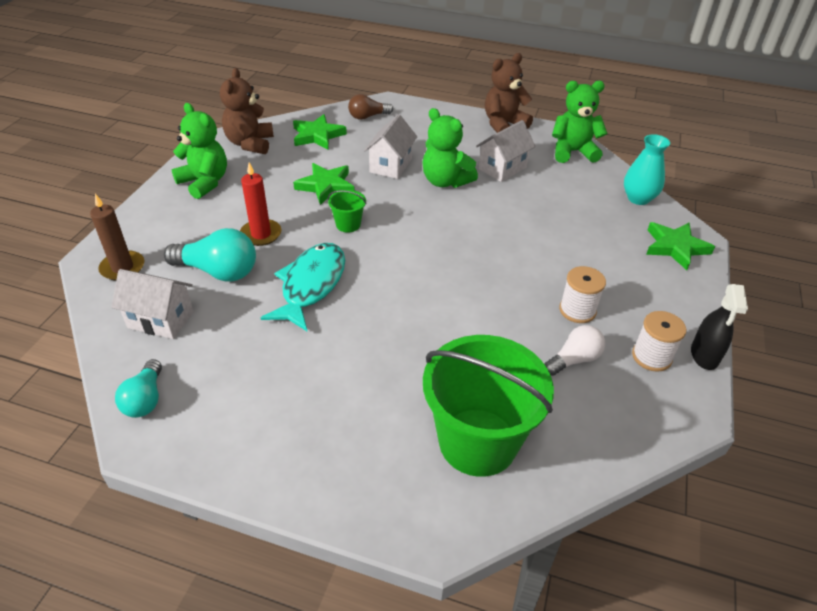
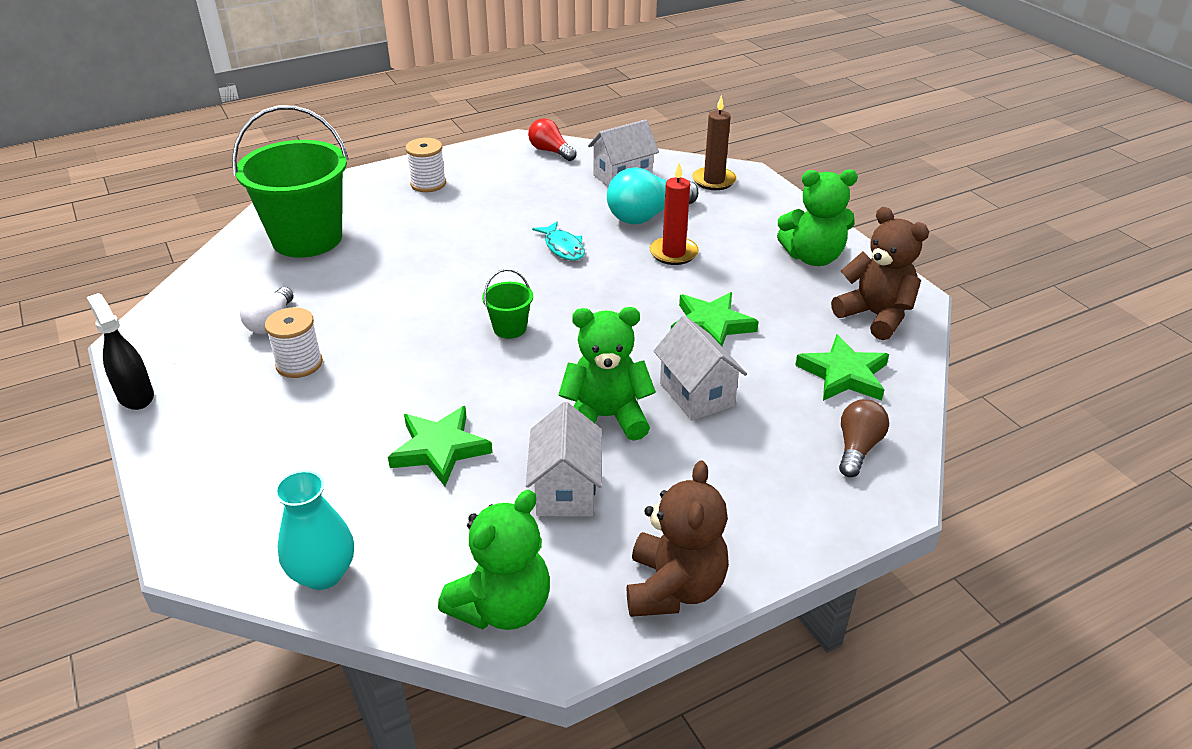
camera: 135 degrees right, 5 degrees down
turquoise light bulb [115,359,162,418] -> red light bulb [528,118,577,161]
turquoise fish [261,243,345,331] -> turquoise fish [532,221,585,261], size x0.56
green bucket [328,190,367,232] -> green bucket moved to [482,269,533,339]
white spool [632,311,686,372] -> white spool moved to [405,138,446,192]
green star [646,222,715,270] -> green star moved to [388,406,492,486]

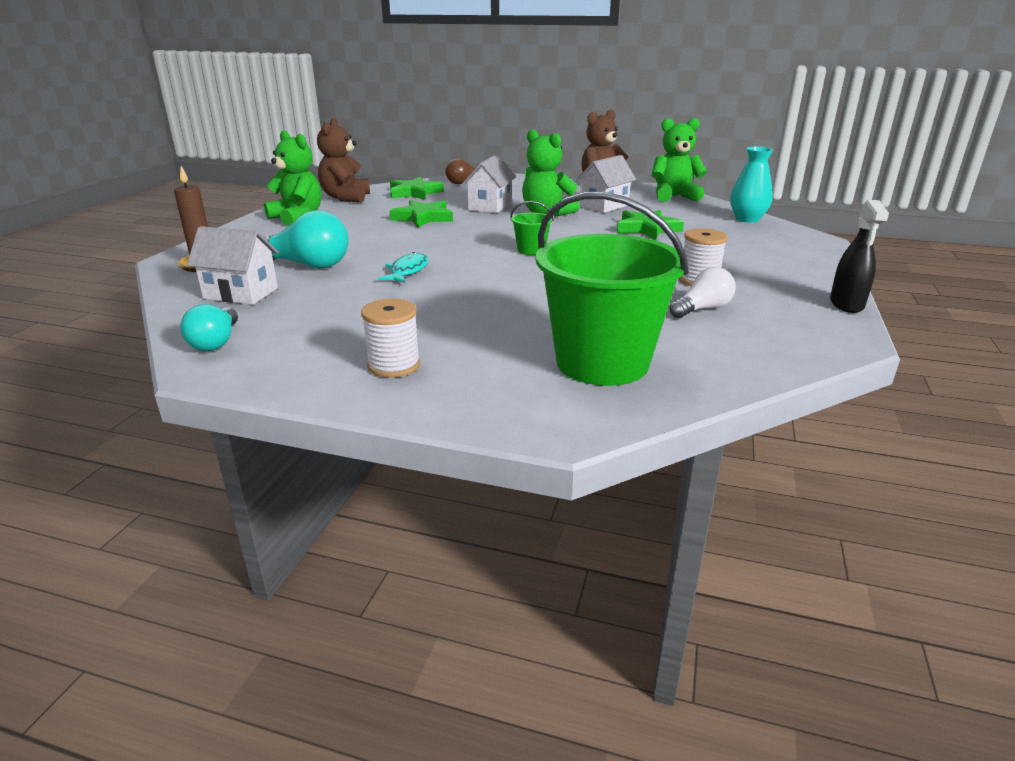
camera: 135 degrees left, 10 degrees down
red light bulb [528,118,577,161] -> turquoise light bulb [180,304,238,351]
red candle [650,162,699,265] -> none

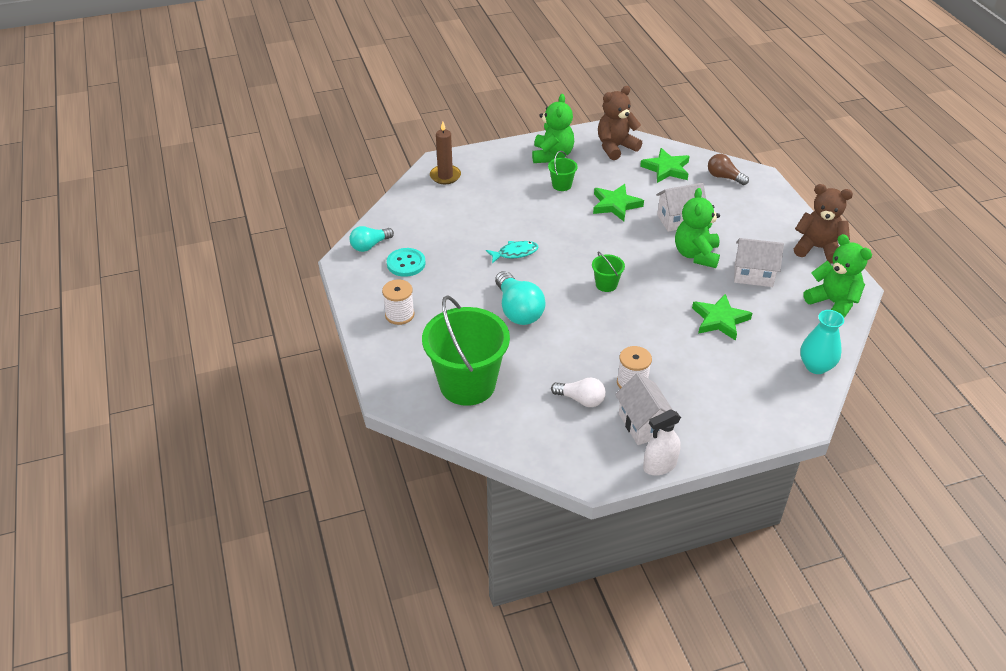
camera: 55 degrees right, 15 degrees up
white house [187,226,278,305] -> white house moved to [615,373,673,445]
turquoise light bulb [264,210,349,269] -> turquoise light bulb moved to [495,271,546,325]
black spray bottle [830,200,889,313] -> white spray bottle [643,409,681,476]
none -> turquoise button [387,248,425,277]
none -> green bucket [548,151,578,191]

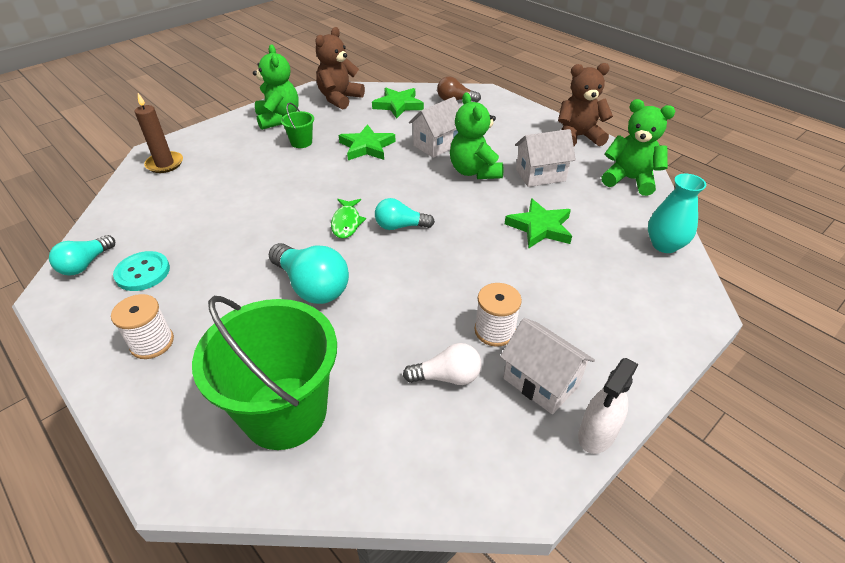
camera: 25 degrees left, 0 degrees up
turquoise fish [486,241,538,263] -> none
green bucket [592,251,625,292] -> turquoise light bulb [375,198,435,230]
none -> green fish [331,199,366,239]

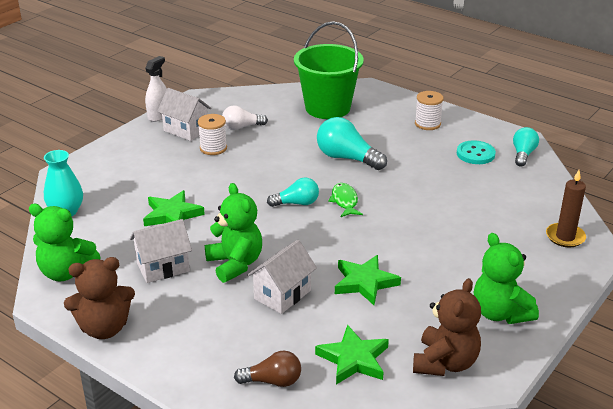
camera: 170 degrees right, 10 degrees down
green bucket [281,103,314,148] -> none

